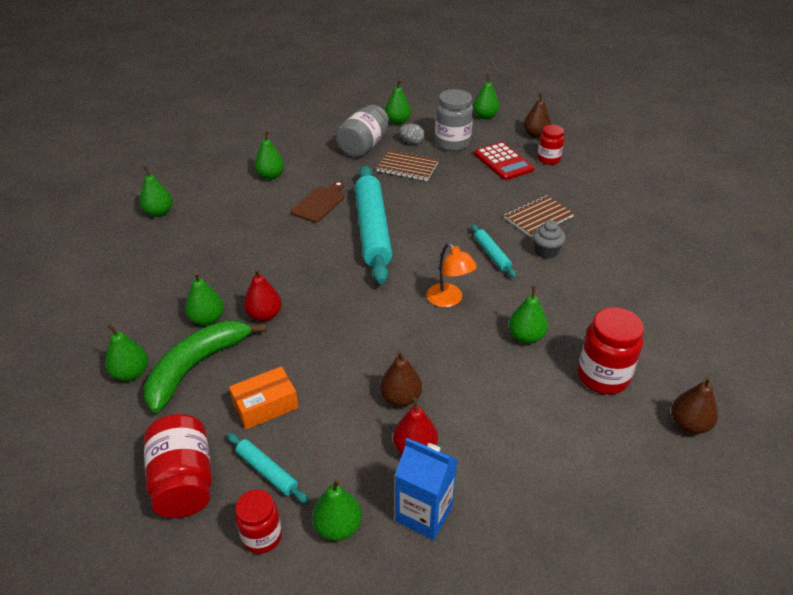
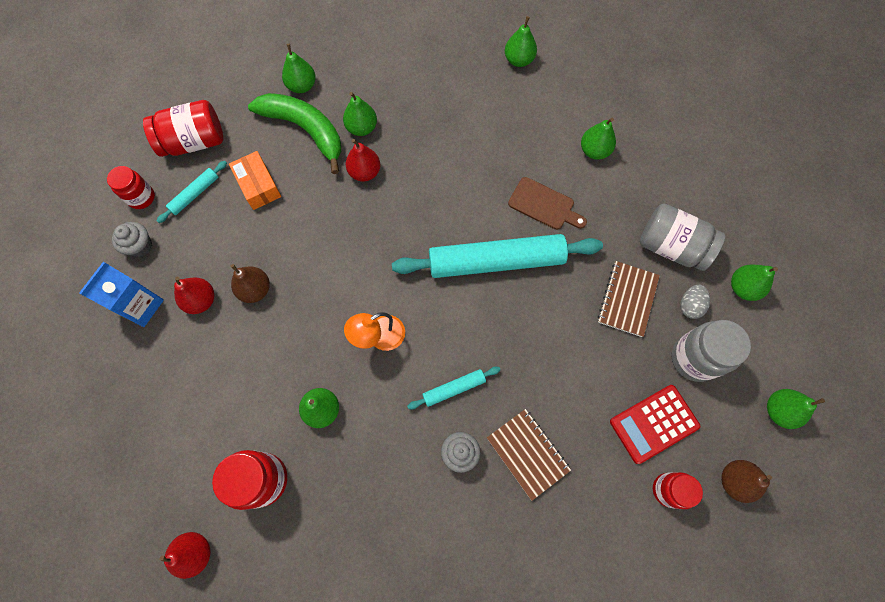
camera: 90 degrees right, 30 degrees up
green pear [312,478,362,541] -> grey cupcake [112,222,152,257]
brown pear [671,376,718,434] -> red pear [159,532,211,579]

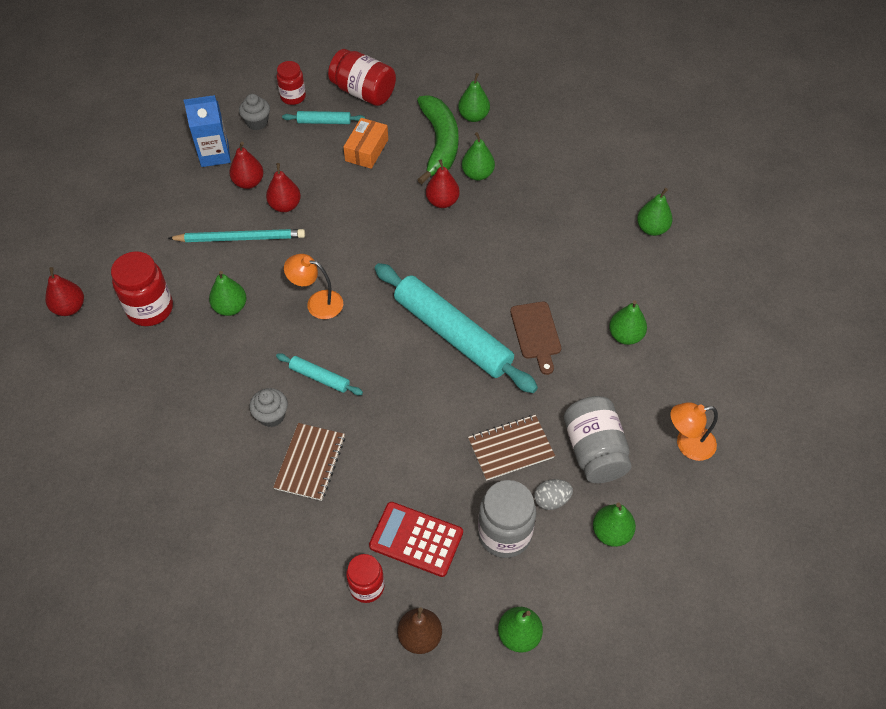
camera: 50 degrees right, 15 degrees down
brown pear [230,264,270,303] -> red pear [266,163,301,212]
none -> turquoise pencil [168,229,305,242]
none -> orange lamp [670,402,718,461]

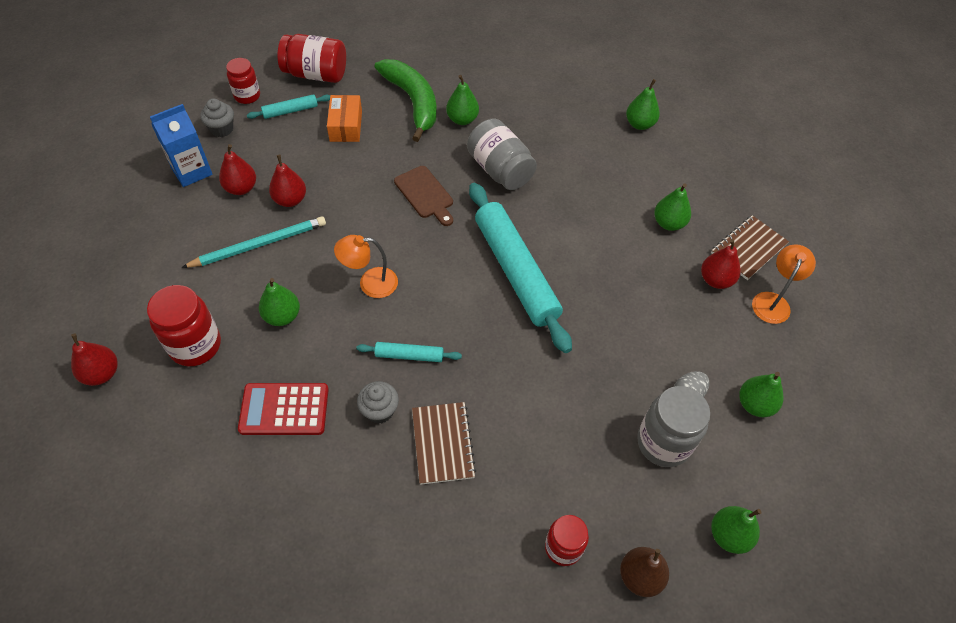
camera: 25 degrees left, 0 degrees up
red calculator [369,502,463,577] -> red calculator moved to [238,383,329,435]
turquoise rolling pin [375,263,538,393] -> turquoise rolling pin turned 45 degrees clockwise [469,183,572,353]
red pear [426,159,460,208] -> red pear moved to [701,239,740,289]
green pear [458,73,490,122] -> none
brown notebook [468,415,555,481] -> brown notebook moved to [711,215,789,280]
brown cutting board [510,302,561,375] -> brown cutting board moved to [394,166,453,226]
grey jar [564,396,632,483] -> grey jar moved to [467,119,537,190]
orange lamp [670,402,718,461] -> orange lamp turned 150 degrees clockwise [752,244,816,324]

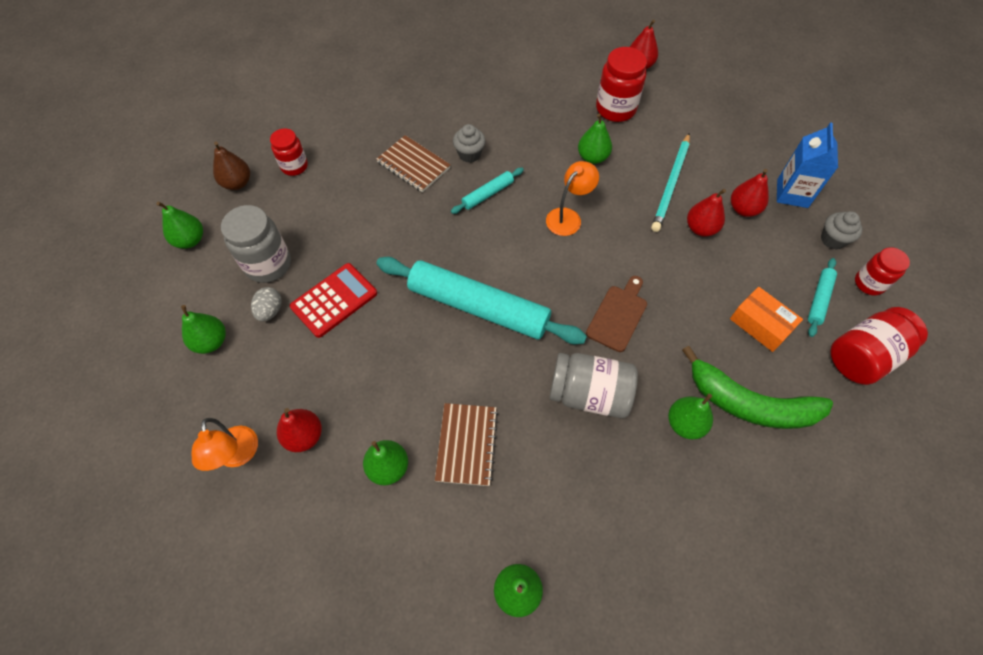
camera: 140 degrees right, 5 degrees up
red calculator [238,383,329,435] -> red calculator moved to [290,263,377,338]
brown cutting board [394,166,453,226] -> brown cutting board turned 105 degrees clockwise [586,276,647,352]
brown notebook [711,215,789,280] -> brown notebook moved to [435,403,498,486]

